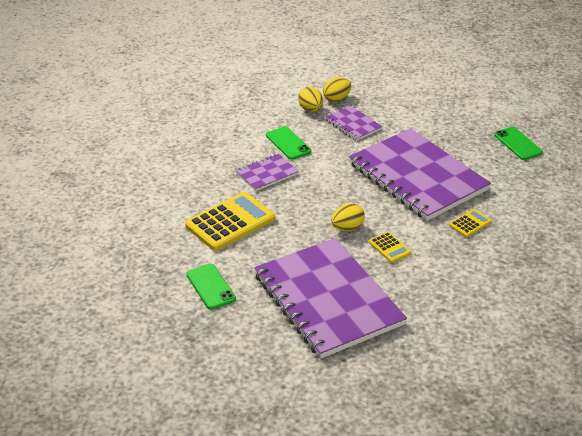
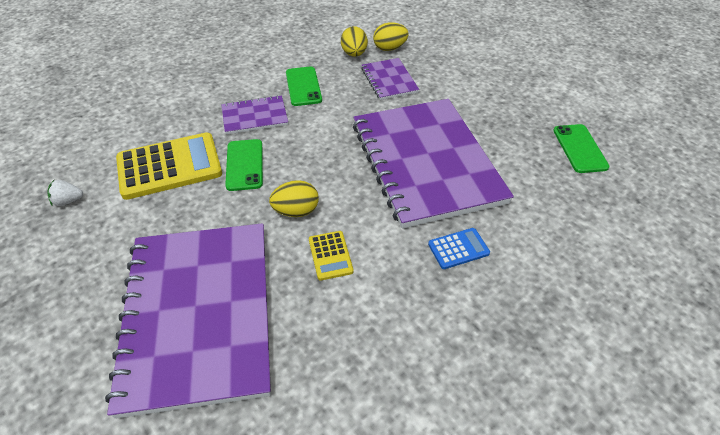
camera: 20 degrees right, 10 degrees up
green phone [186,264,236,310] -> green phone moved to [225,139,263,191]
yellow calculator [449,209,492,237] -> blue calculator [428,228,490,269]
none -> white strawberry [47,180,83,206]

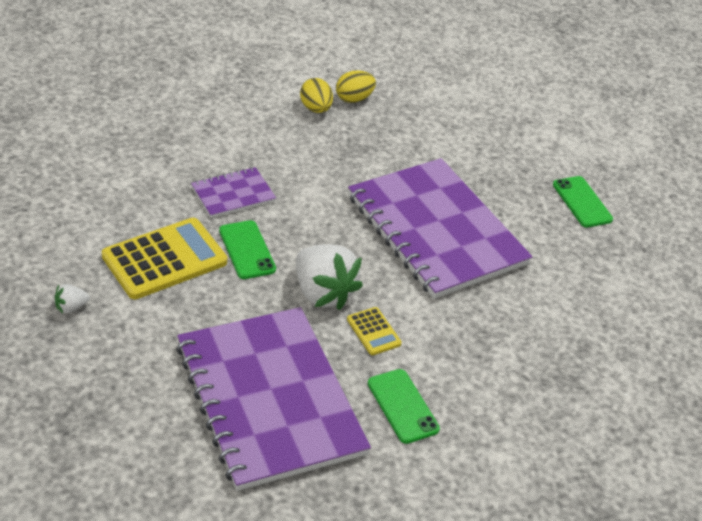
camera: 20 degrees left, 5 degrees down
yellow egg [269,180,319,217] -> white strawberry [296,244,363,310]
green phone [286,66,322,106] -> green phone moved to [368,369,440,444]
purple notebook [361,58,419,100] -> none
blue calculator [428,228,490,269] -> none

